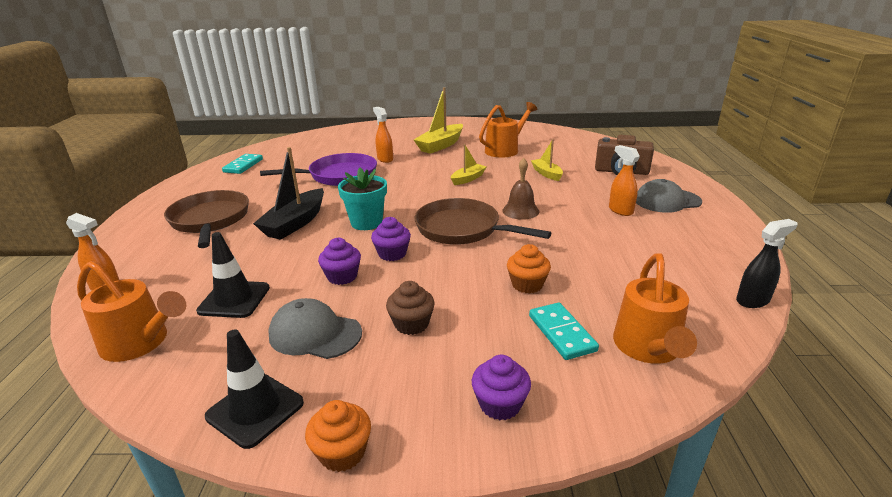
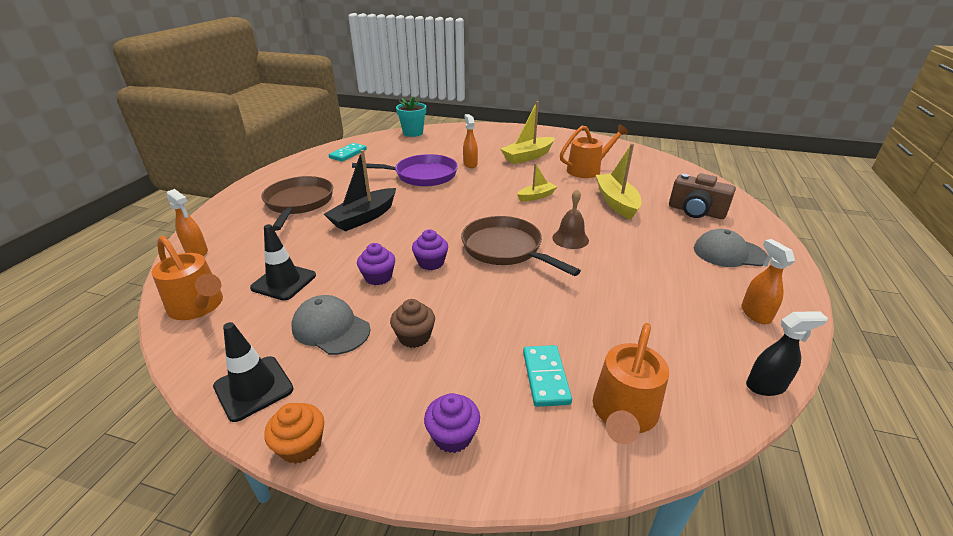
camera: 15 degrees right, 5 degrees up
turquoise flower pot [338,168,387,230] -> turquoise flower pot moved to [396,96,426,137]
orange cupcake [507,244,551,294] -> none
yellow boat [531,139,563,181] -> yellow boat [596,143,642,219], size x1.72
orange spray bottle [609,145,640,216] -> orange spray bottle moved to [741,239,795,324]

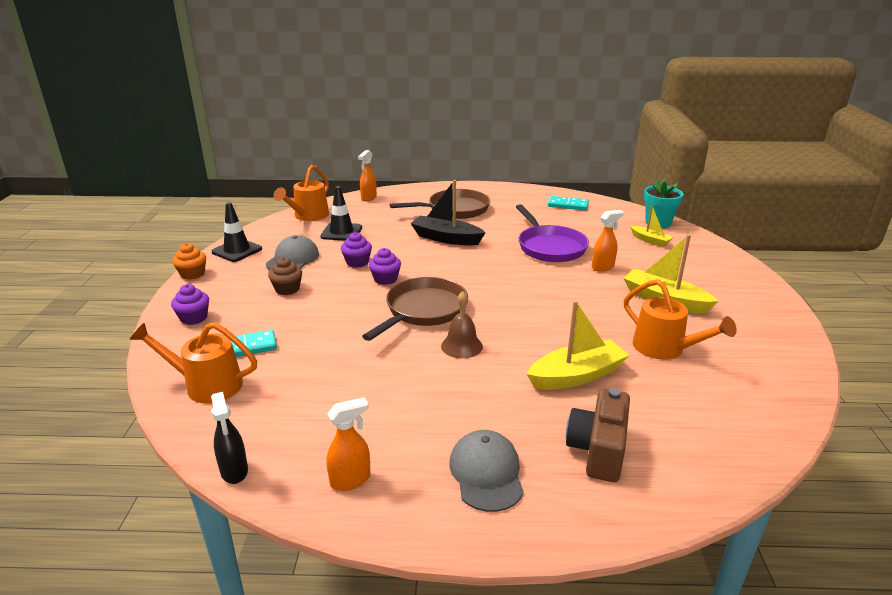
camera: 75 degrees right, 5 degrees down
yellow boat [517,163,557,201] -> yellow boat moved to [630,205,673,247]

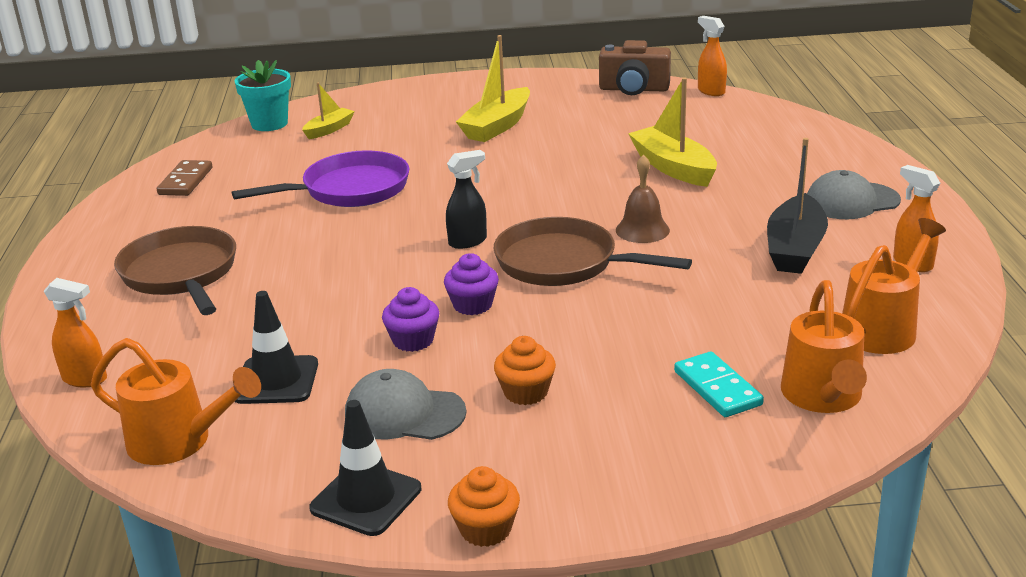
camera: 95 degrees left, 0 degrees up
purple cupcake [171,284,209,325] -> none
black spray bottle [211,392,248,484] -> black spray bottle moved to [446,150,487,249]
brown cupcake [268,257,302,295] -> orange cupcake [494,336,556,405]
black boat [410,180,486,245] -> black boat moved to [767,138,828,274]
turquoise domino [548,196,589,211] -> brown domino [157,160,212,196]
brown camera [566,388,630,482] -> brown camera moved to [599,40,671,95]
orange spray bottle [592,210,624,272] -> orange spray bottle moved to [698,16,727,96]
orange watering can [624,279,737,360] -> orange watering can moved to [842,218,946,354]

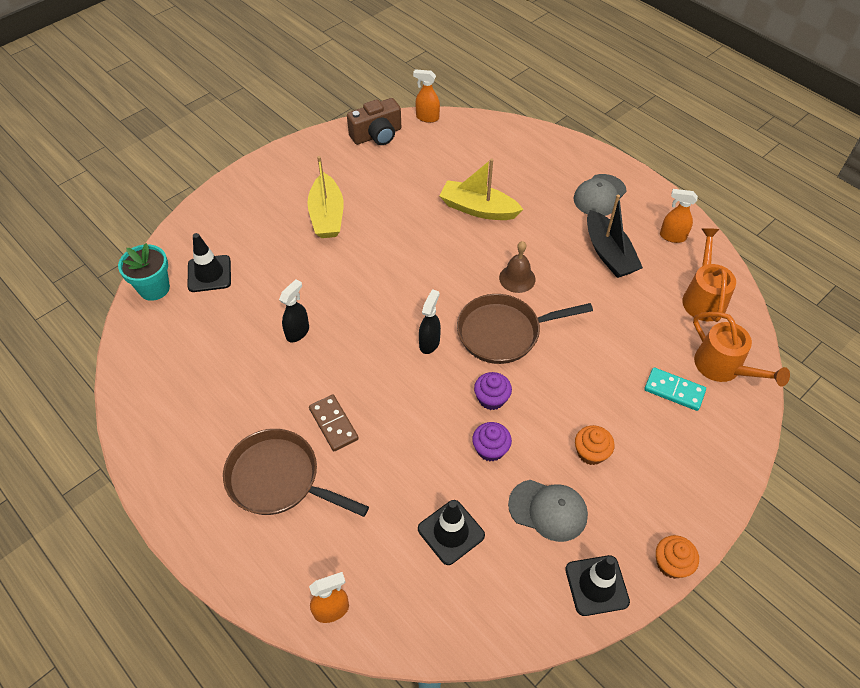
camera: 40 degrees left, 25 degrees up
orange watering can [91,338,261,465] -> none
brown domino [157,160,212,196] -> brown domino moved to [309,395,359,451]
purple pan [232,150,409,207] -> black spray bottle [279,279,309,343]
yellow boat [302,83,355,139] -> black traffic cone [188,233,231,292]
grey cap [345,369,466,440] -> grey cap turned 135 degrees counterclockwise [508,480,588,542]

